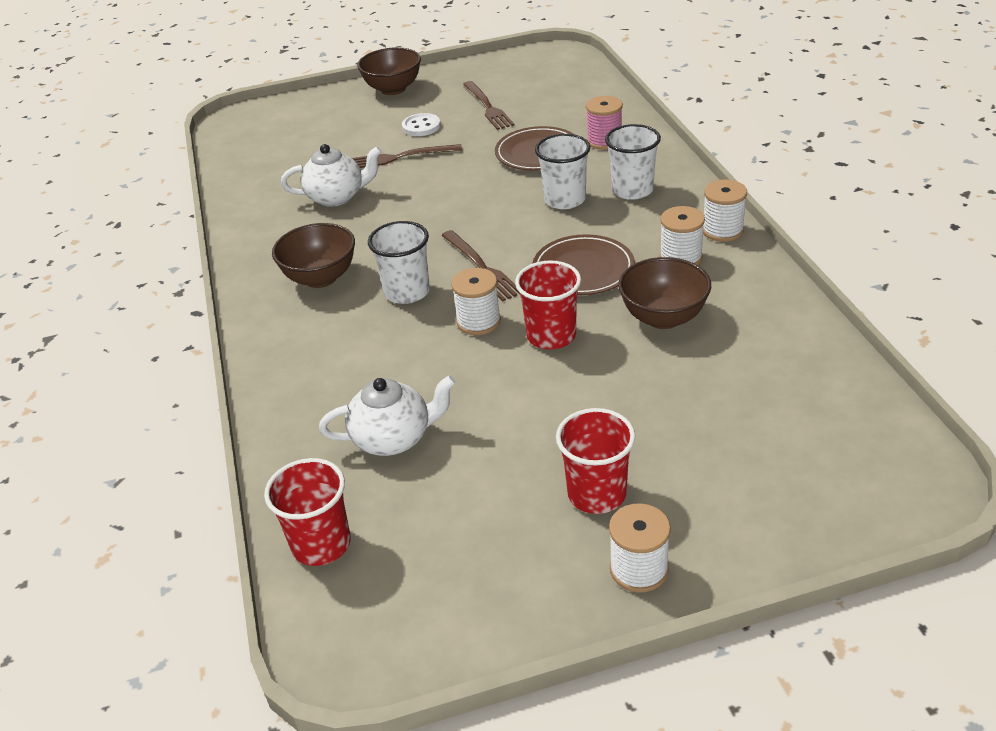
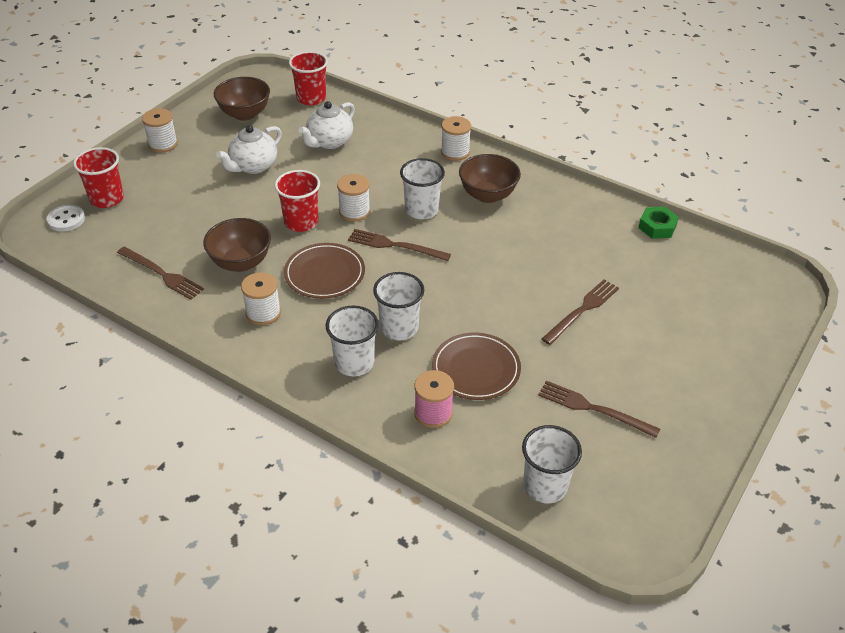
camera: 135 degrees right, 5 degrees up
white teapot [281,144,382,207] -> white teapot moved to [216,125,282,174]
brown bowl [357,47,421,95] -> brown bowl moved to [214,77,270,121]
white button [402,113,441,136] -> white button moved to [47,205,85,232]
red cup [556,408,635,514] -> red cup moved to [73,147,124,208]
white spool [703,180,747,242] -> white spool moved to [441,116,471,161]
none -> brown fork [117,247,204,300]
none -> white cup [522,425,582,503]
none -> green nut [638,207,679,239]

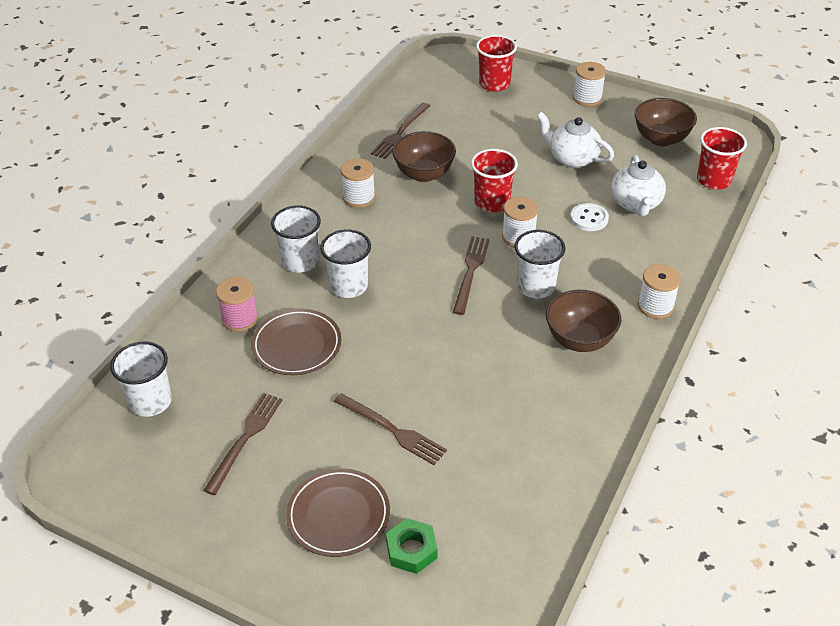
camera: 85 degrees right, 0 degrees up
white button [47,205,85,232] -> white button moved to [570,203,609,231]
brown plate [284,243,365,299] -> brown plate moved to [286,468,390,557]
white teapot [299,101,355,149] -> white teapot turned 120 degrees counterclockwise [611,155,666,216]
green nut [638,207,679,239] -> green nut moved to [386,518,438,574]

